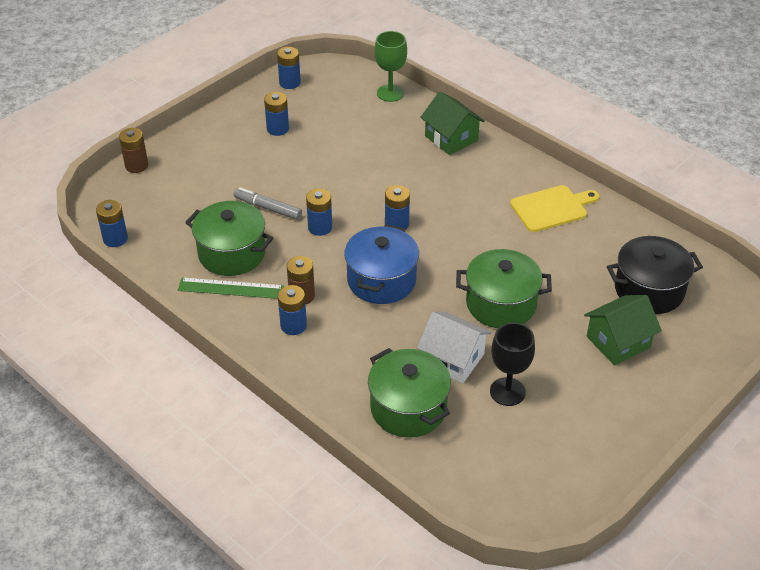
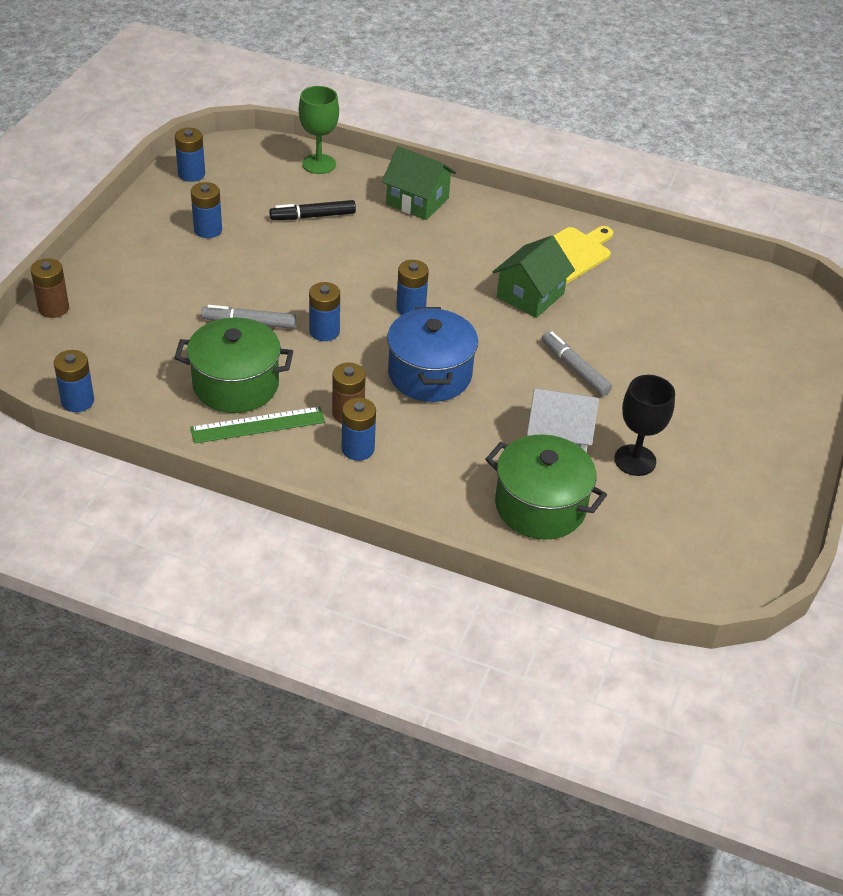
camera: 25 degrees left, 0 degrees up
green pot [456,249,552,328] -> grey marker [542,331,612,396]
green house [584,295,662,366] -> green house moved to [493,236,575,318]
black pot [607,236,703,314] -> none
none -> black marker [269,200,356,220]

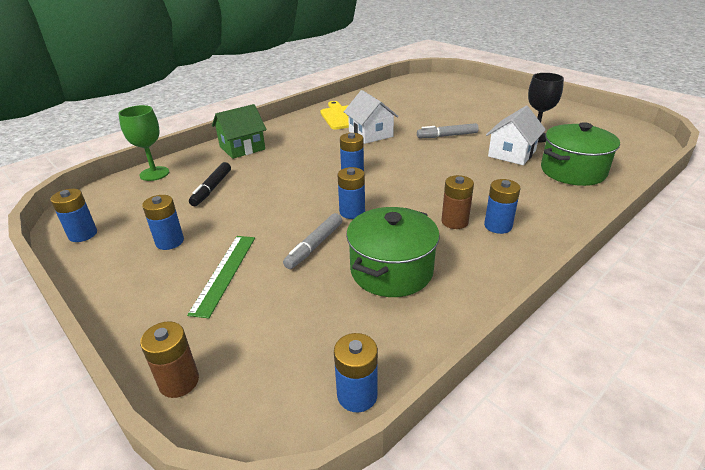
camera: 60 degrees left, 10 degrees down
green ruler [190,407,325,444] -> green ruler moved to [187,236,255,318]
blue pot [387,307,478,402] -> none
green house [493,236,575,318] -> white house [344,90,399,144]

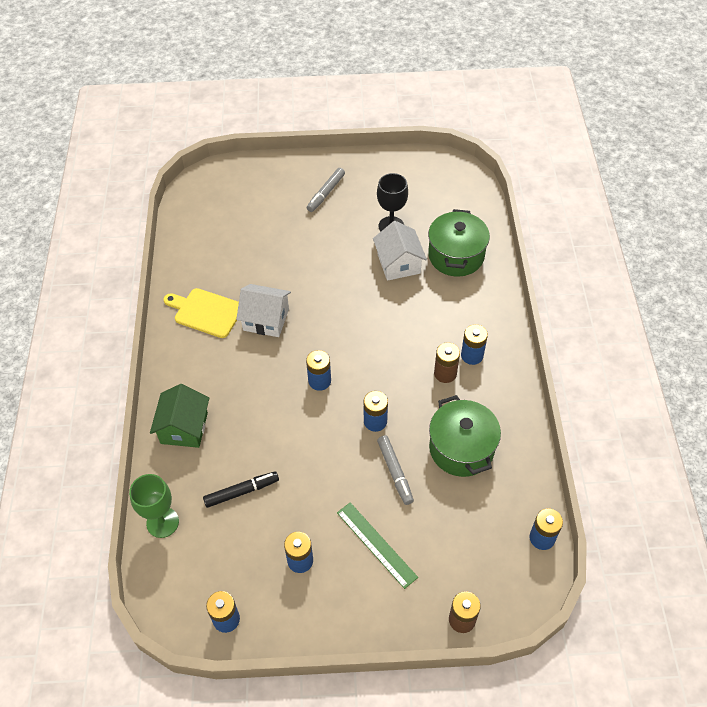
camera: 50 degrees left, 20 degrees up
black marker [189,162,231,206] -> black marker turned 75 degrees counterclockwise [203,471,279,508]
grey marker [417,123,479,138] -> grey marker moved to [307,168,345,212]

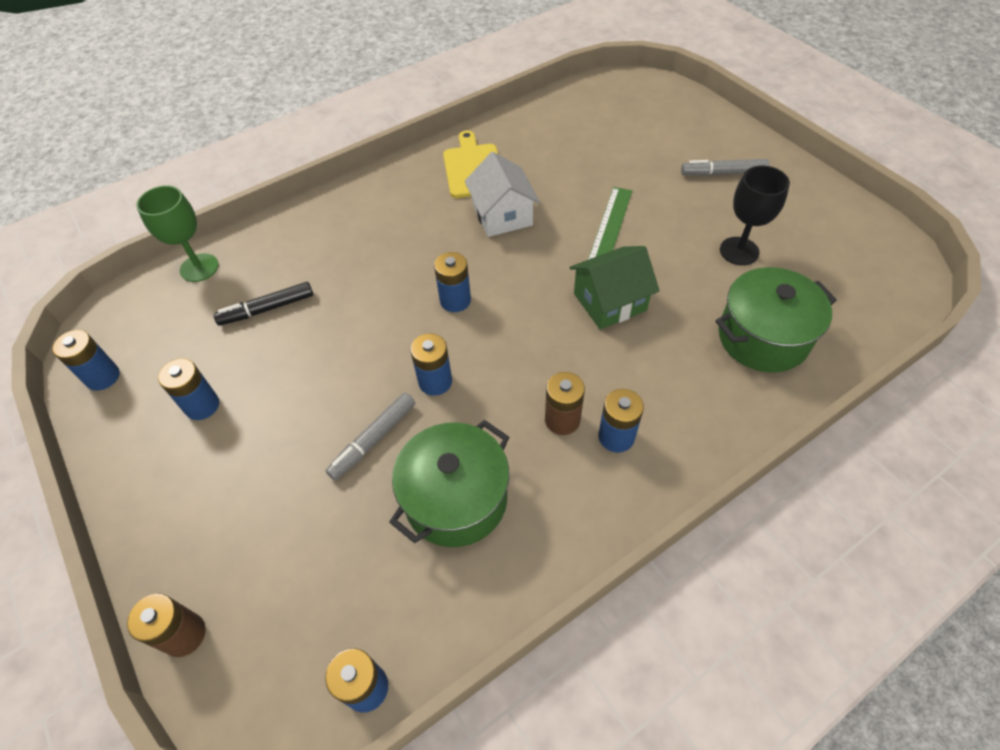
camera: 60 degrees right, 0 degrees up
green house [150,384,209,448] -> green house moved to [570,246,660,329]
black marker [203,471,279,508] -> black marker turned 120 degrees clockwise [213,282,313,326]
green ruler [337,502,418,589] -> green ruler moved to [588,187,632,260]
white house [373,221,427,281] -> none

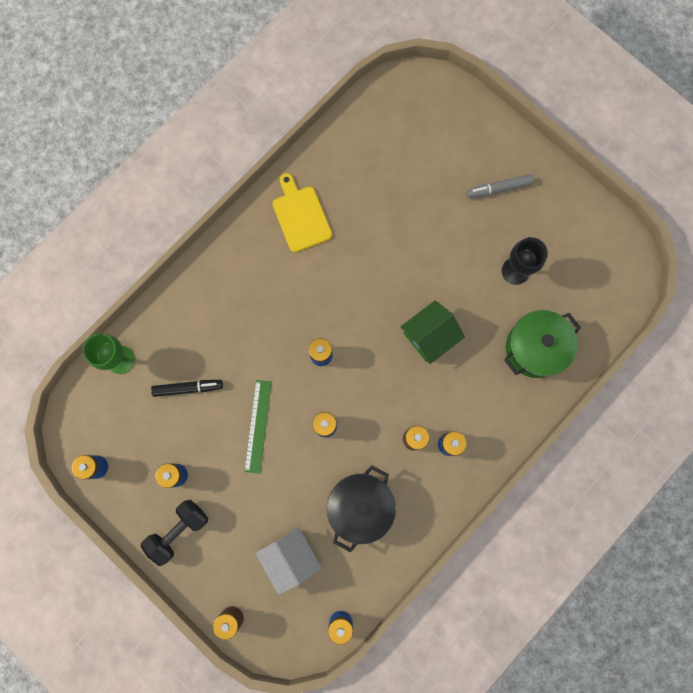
camera: 15 degrees left, 25 degrees up
black marker [213,282,313,326] -> black marker turned 150 degrees counterclockwise [151,380,223,397]
grey marker [325,393,415,480] -> none
green pot [389,420,509,547] -> black pot [327,465,396,552]
white house [465,152,540,237] -> white house moved to [255,527,322,595]
green ruler [588,187,632,260] -> green ruler moved to [244,380,272,474]
none -> black dumbbell [141,500,208,566]

